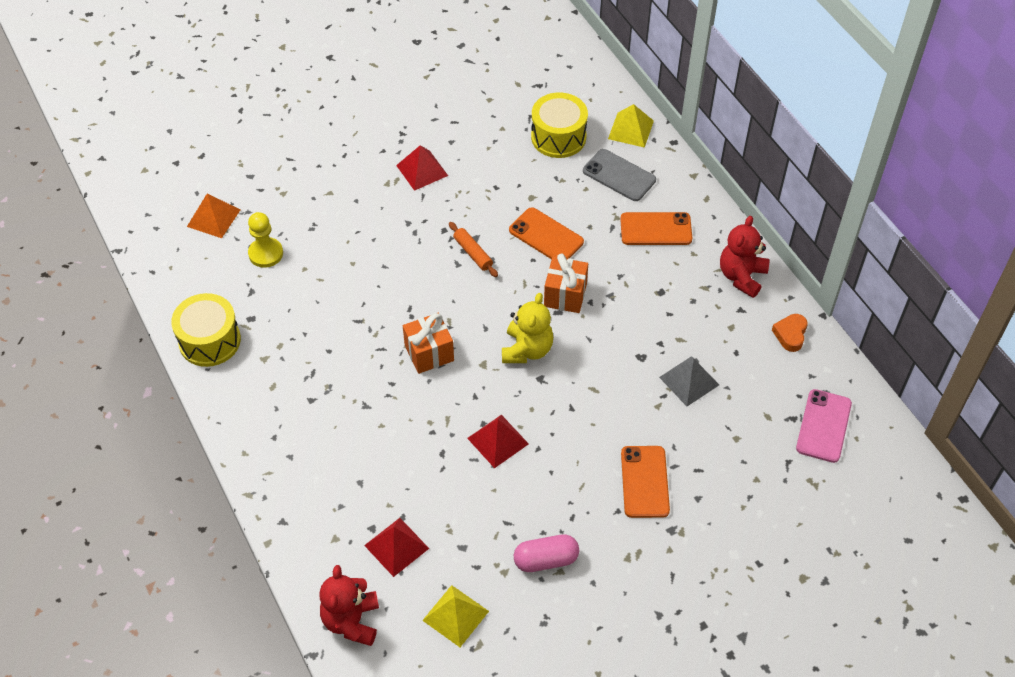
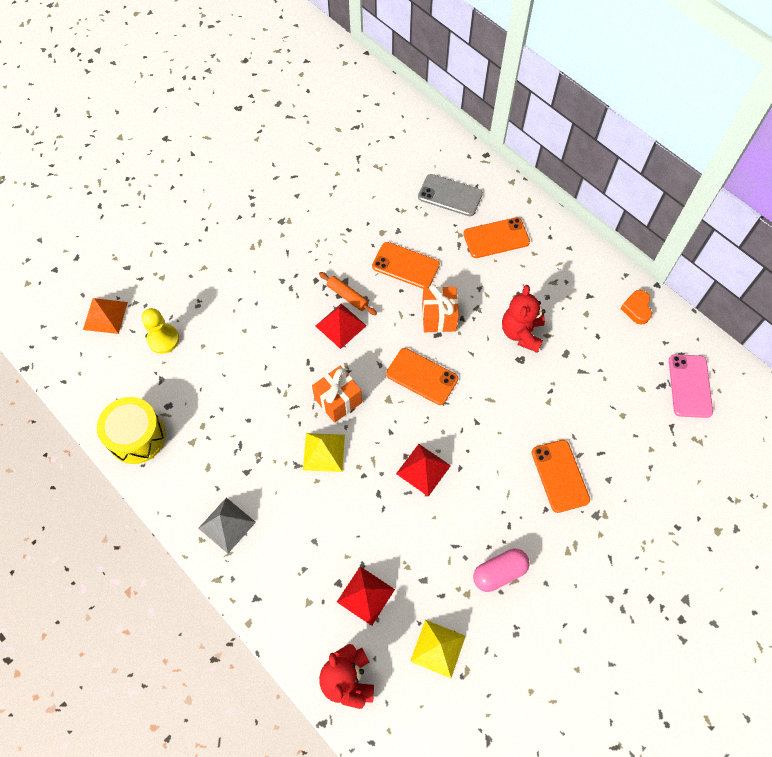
camera: 15 degrees left, 10 degrees up
red pyramid [396,145,448,191] -> red pyramid moved to [315,303,367,349]
yellow teddy bear [502,293,553,363] -> orange phone [386,348,458,405]
yellow drum [531,92,588,158] -> none
yellow pyramid [608,104,654,148] -> yellow pyramid moved to [303,433,345,472]
grey pyramid [659,356,719,406] -> grey pyramid moved to [198,497,256,553]
red teddy bear [720,216,770,298] -> red teddy bear moved to [502,285,546,353]

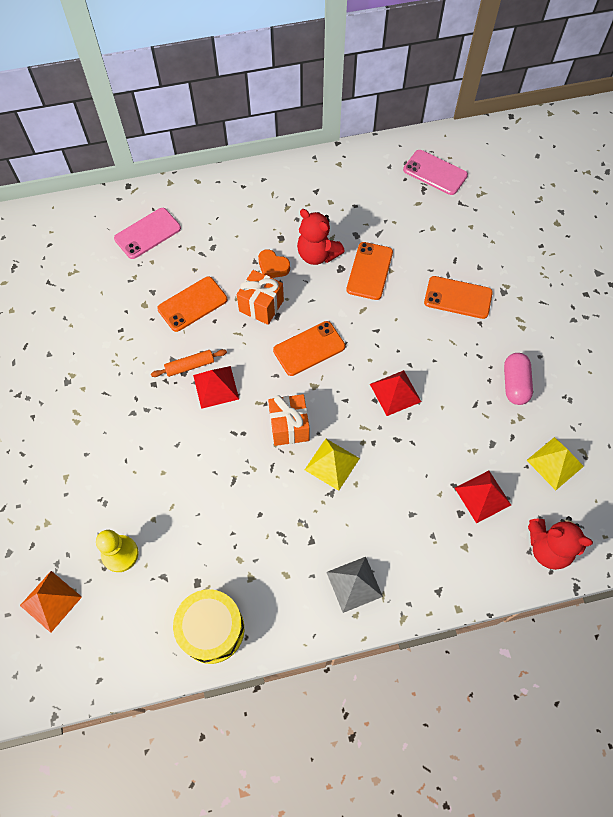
camera: 60 degrees left, 0 degrees up
grey phone [418,174,483,216] -> pink phone [114,208,181,259]
orange phone [463,217,530,258] -> orange phone moved to [346,242,393,300]
orange heart [620,290,652,325] -> orange heart moved to [258,249,290,278]

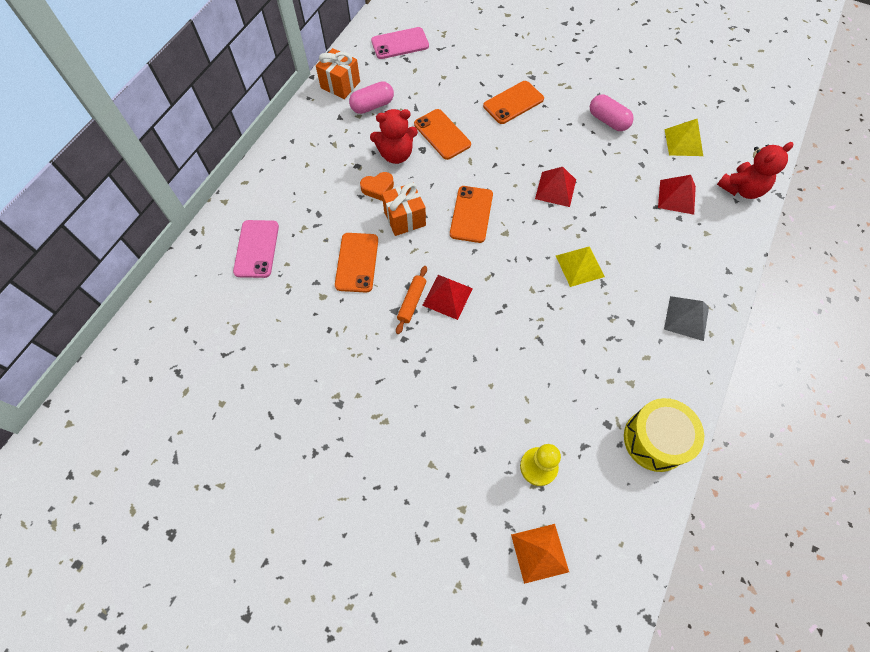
camera: 50 degrees left, 0 degrees up
orange gift [268,394,310,446] -> orange gift moved to [316,48,360,99]
none -> pink capsule [349,81,394,114]

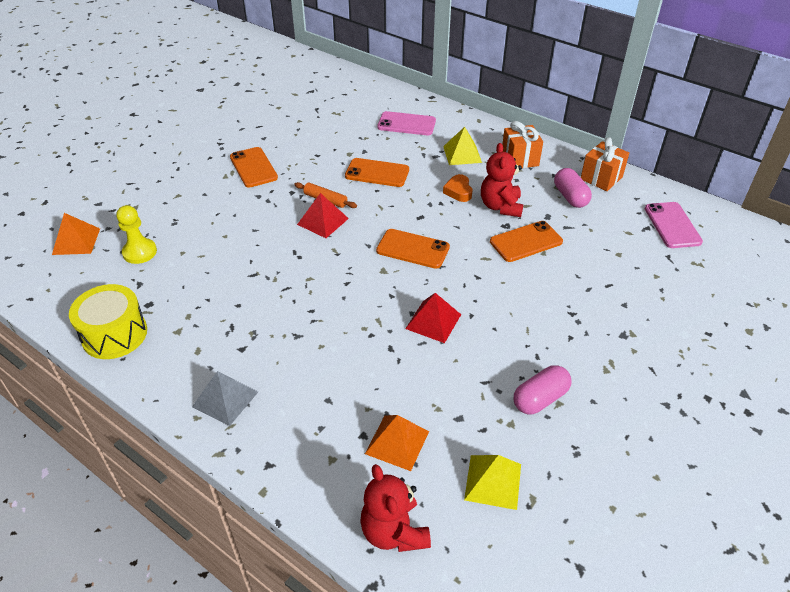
camera: 100 degrees right, 20 degrees down
orange gift [382,183,426,236] -> orange gift moved to [502,121,543,168]
orange phone [483,81,544,124] -> orange phone moved to [230,147,278,188]
yellow pyramid [556,246,605,287] -> yellow pyramid moved to [443,127,482,165]
red pyramid [658,175,696,215] -> orange pyramid [365,415,429,471]

